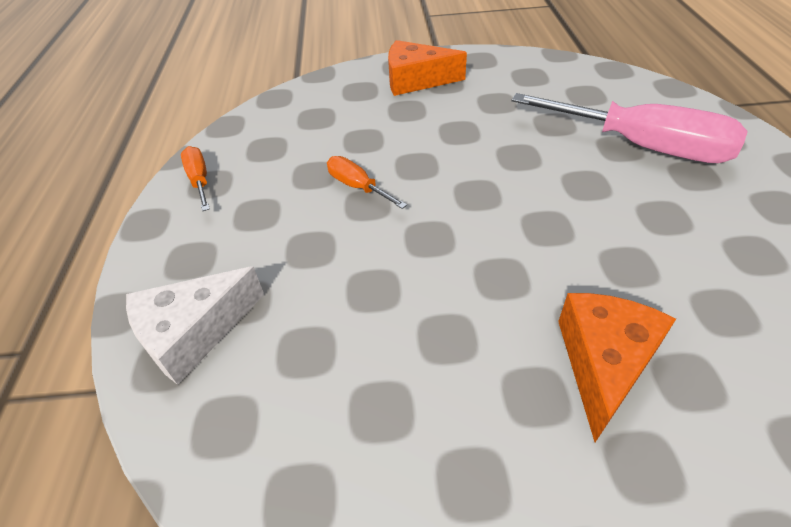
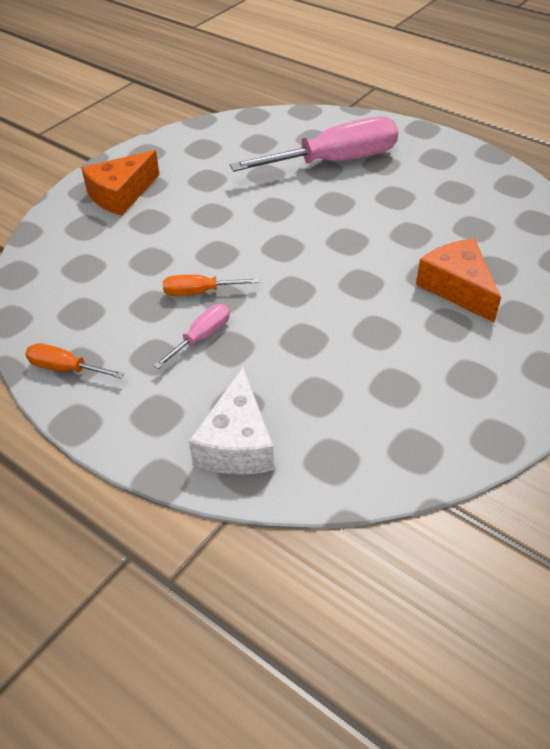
camera: 50 degrees left, 0 degrees up
none -> pink screwdriver [154,304,230,369]

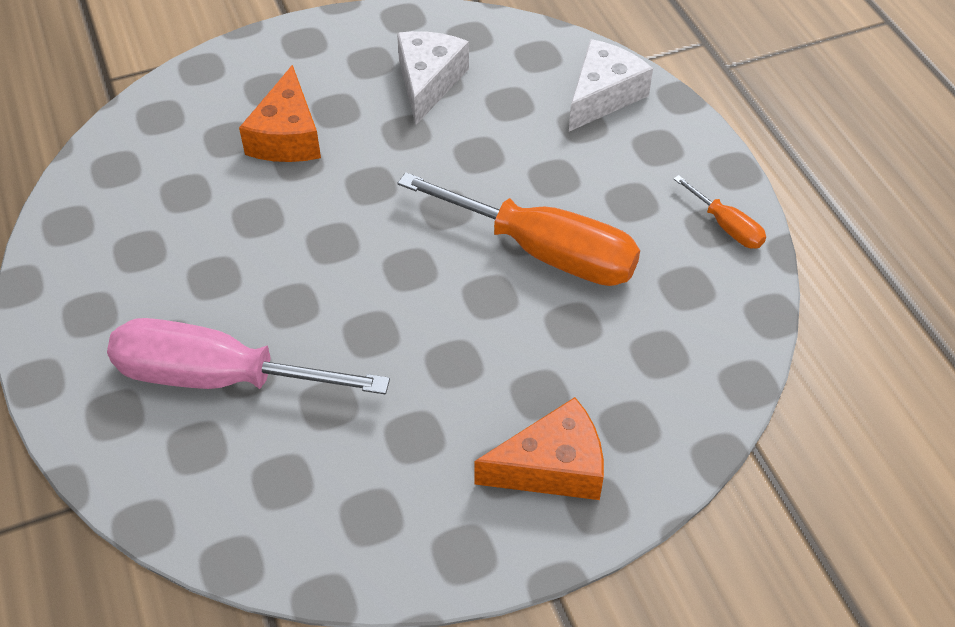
camera: 150 degrees left, 5 degrees up
pink screwdriver [154,304,230,369] -> none
orange screwdriver [163,275,259,296] -> orange screwdriver [398,172,640,286], size x2.18
none -> white cheese [397,31,469,125]

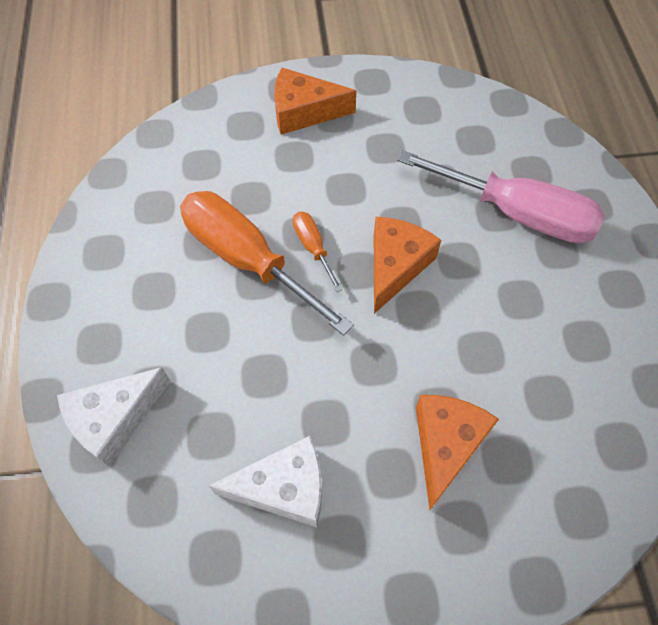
camera: 165 degrees left, 10 degrees up
white cheese [397,31,469,125] -> white cheese turned 120 degrees counterclockwise [209,436,322,527]
orange screwdriver [674,175,766,248] -> orange screwdriver moved to [293,212,343,292]
none -> orange cheese [374,217,441,314]

